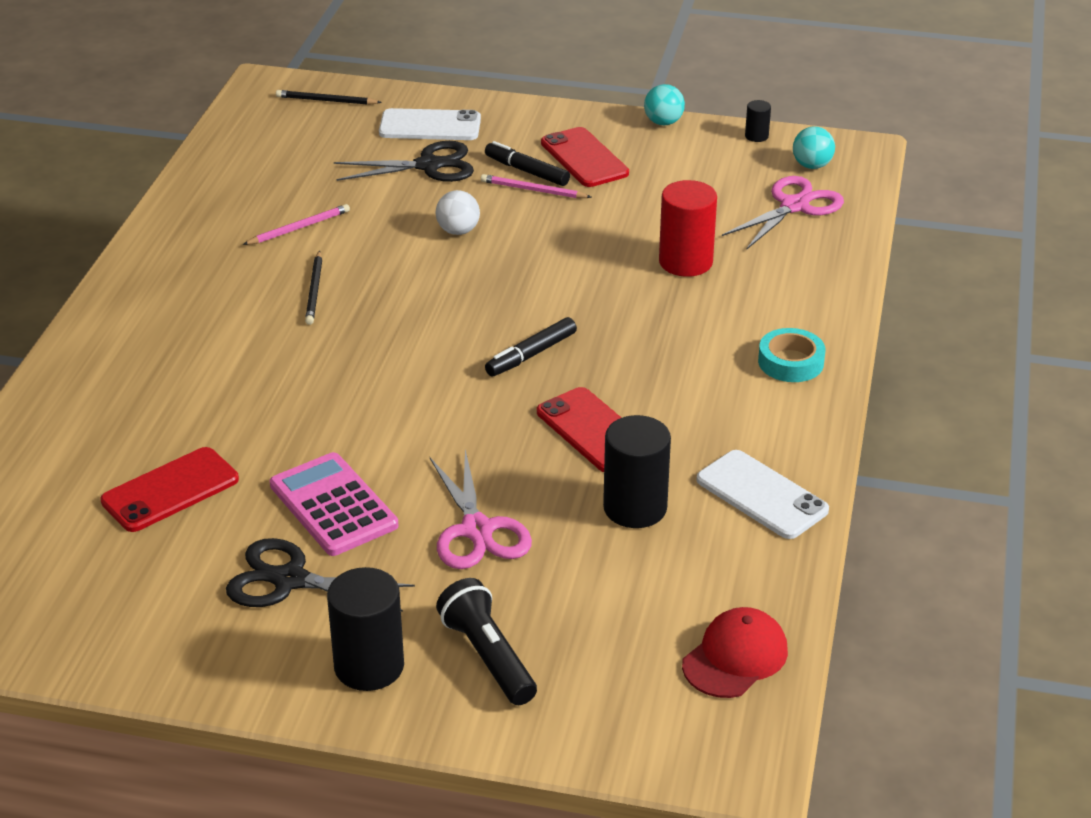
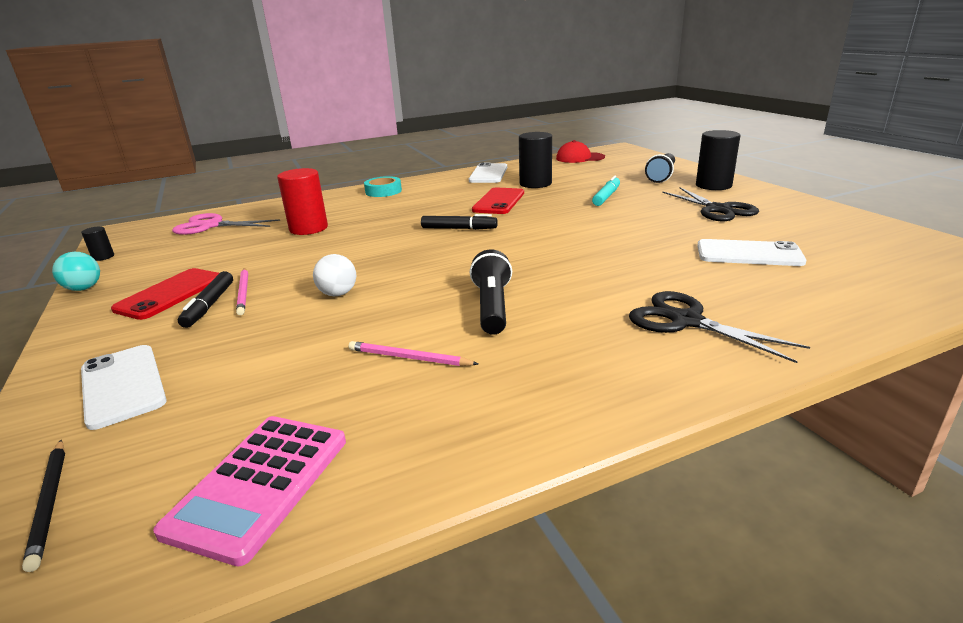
camera: 125 degrees left, 10 degrees down
red phone [100,447,239,532] -> white phone [697,239,806,266]
pink calculator [270,452,398,556] -> pink calculator moved to [153,416,346,566]
black pencil [305,251,322,325] -> black flashlight [470,249,512,335]
black scissors [334,141,474,182] -> black scissors moved to [629,291,810,363]
pink scissors [430,450,532,569] -> turquoise marker [592,176,620,206]
turquoise ball [793,126,835,169] -> none

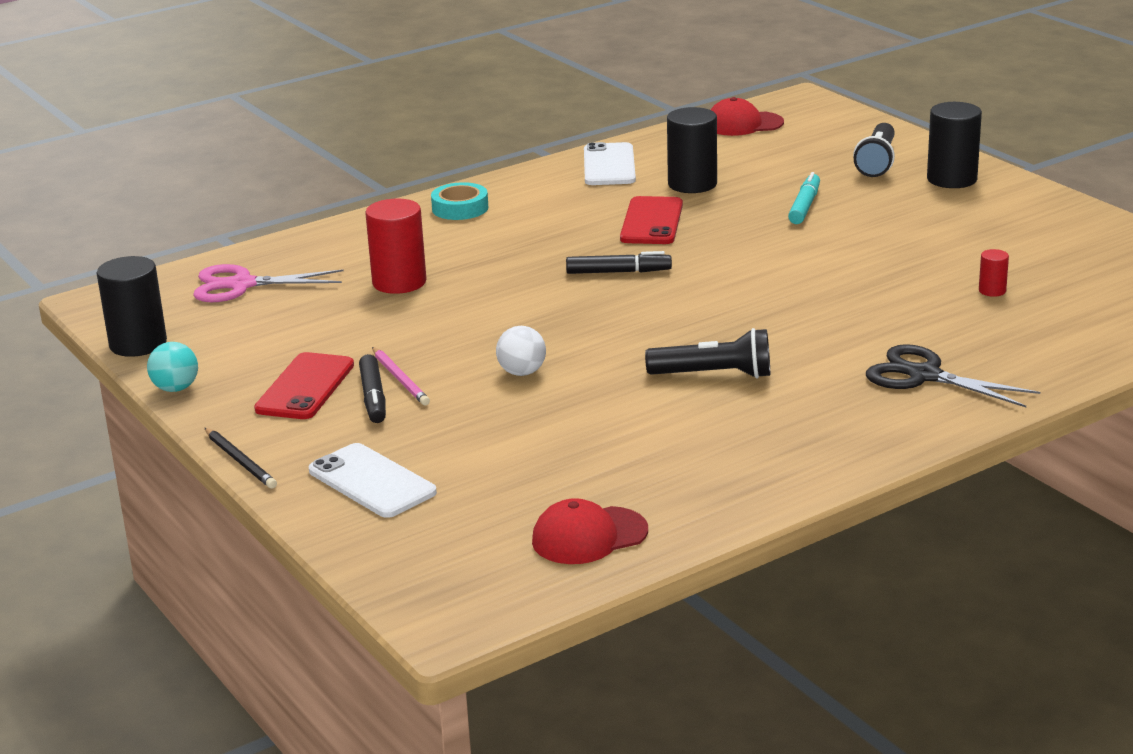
camera: 10 degrees left, 0 degrees up
black pencil [22,440,65,572] -> black pencil moved to [205,428,277,489]
black cylinder [81,226,114,261] -> black cylinder [97,256,167,357], size x2.08
pink calculator [153,416,346,566] -> red cap [532,498,648,564]
pink pencil [349,341,478,366] -> none
black flashlight [470,249,512,335] -> black flashlight turned 105 degrees clockwise [645,328,770,379]
black scissors [662,187,759,221] -> none
white phone [697,239,806,266] -> red cylinder [979,249,1009,297]

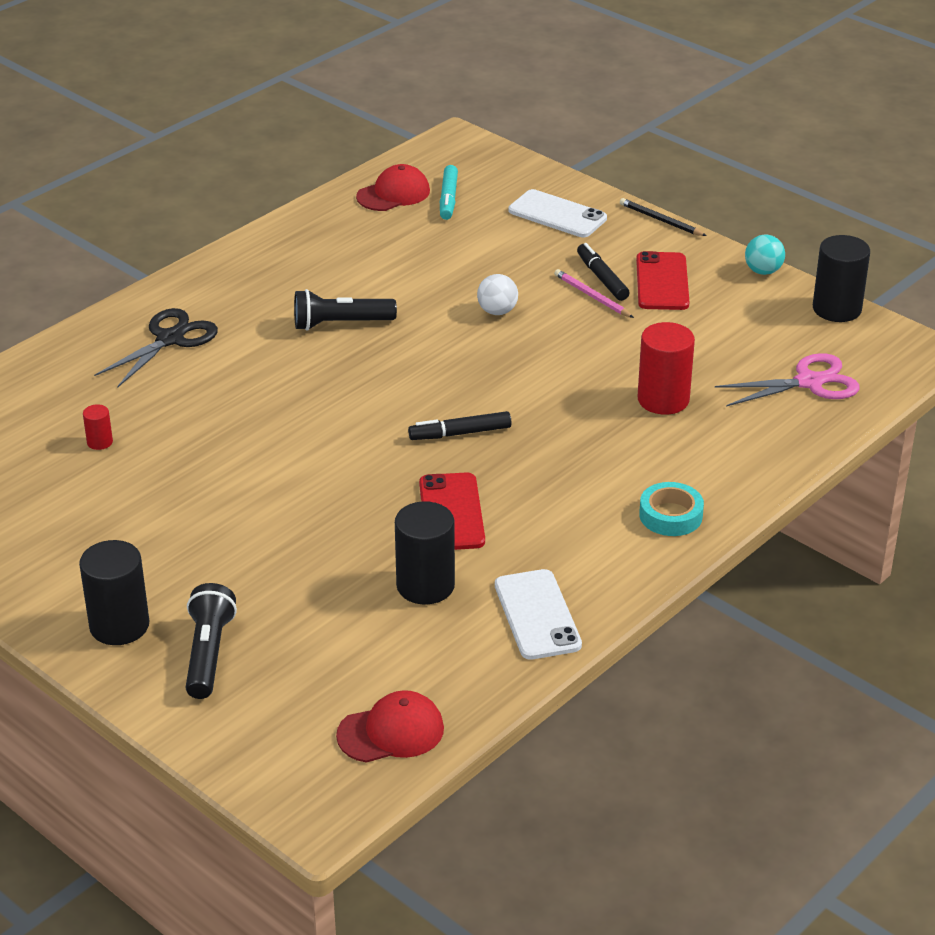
camera: 165 degrees right, 10 degrees up
turquoise marker [788,172,820,224] -> turquoise marker moved to [440,165,458,220]
black scissors [866,344,1040,407] -> black scissors turned 75 degrees counterclockwise [94,308,218,388]

